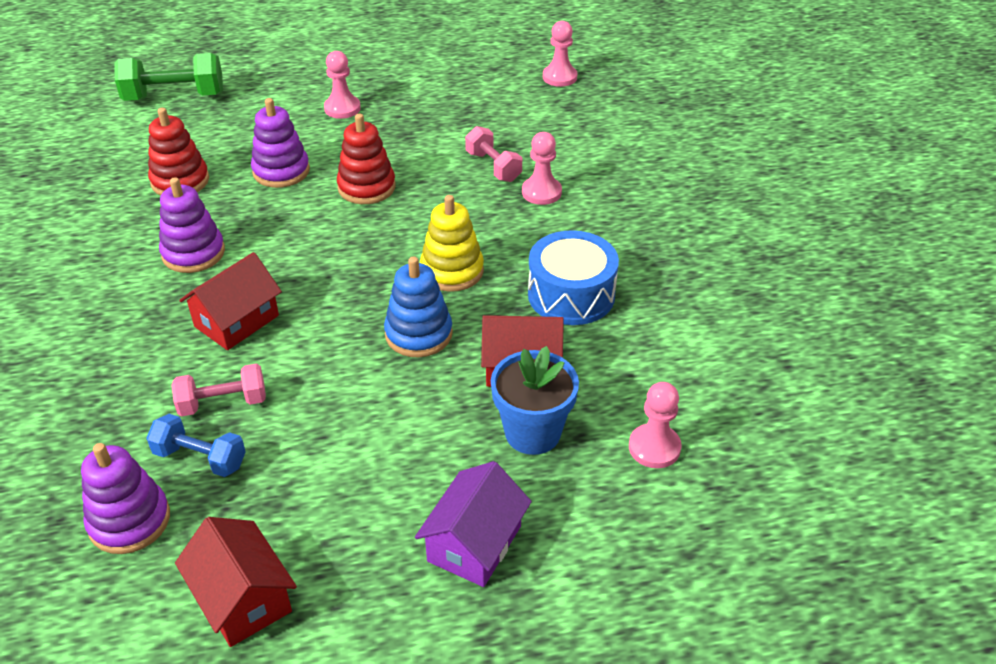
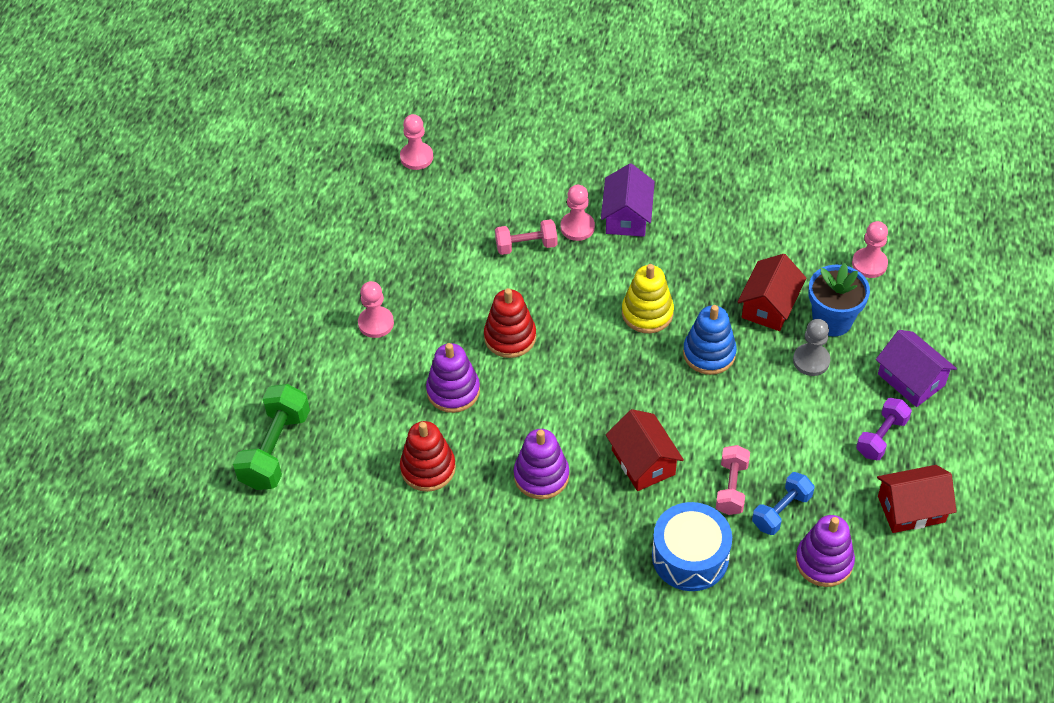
camera: 65 degrees left, 10 degrees up
blue drum [528,230,619,325] -> blue drum moved to [652,502,732,591]
none -> purple house [601,163,655,237]
none -> grey pawn [793,319,830,376]
none -> purple dumbbell [856,398,912,460]

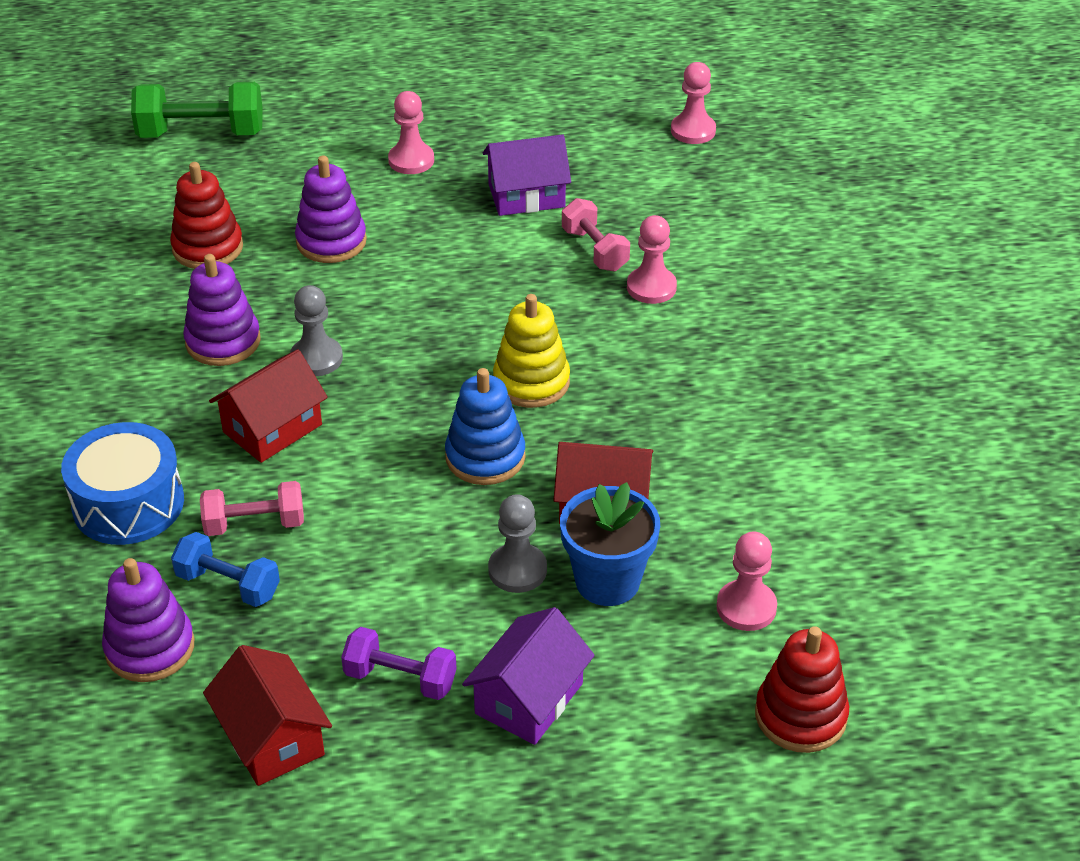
camera: 70 degrees right, 10 degrees down
red stacking toy [484,288,536,358] -> red stacking toy moved to [755,626,849,753]
purple house [601,163,655,237] -> purple house moved to [483,134,571,216]
none -> grey pawn [290,285,343,376]

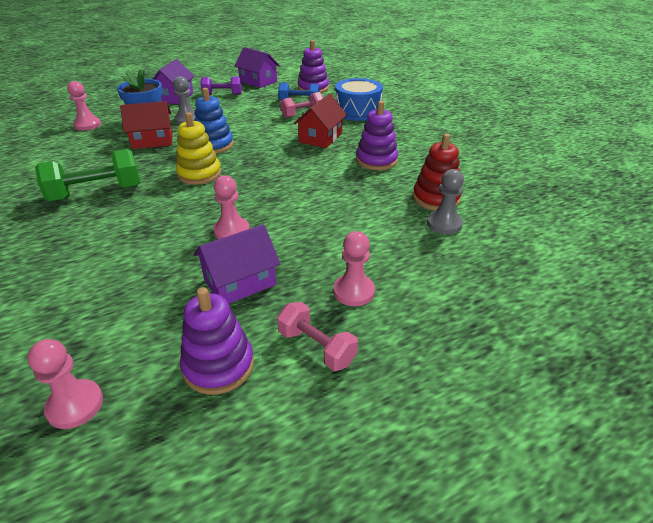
camera: 160 degrees right, 5 degrees down
green dumbbell [131,82,262,138] -> green dumbbell moved to [35,149,140,201]
red house [203,645,332,786] -> purple house [234,47,280,88]
grey pawn [290,285,343,376] -> grey pawn moved to [427,169,464,234]
purple stacking toy [295,155,367,263] -> purple stacking toy moved to [180,287,254,395]
pink dumbbell [562,198,630,271] -> pink dumbbell moved to [277,302,358,371]
pink pawn [627,215,677,304] -> pink pawn moved to [213,175,250,239]
red stacking toy [755,626,849,753] -> none

